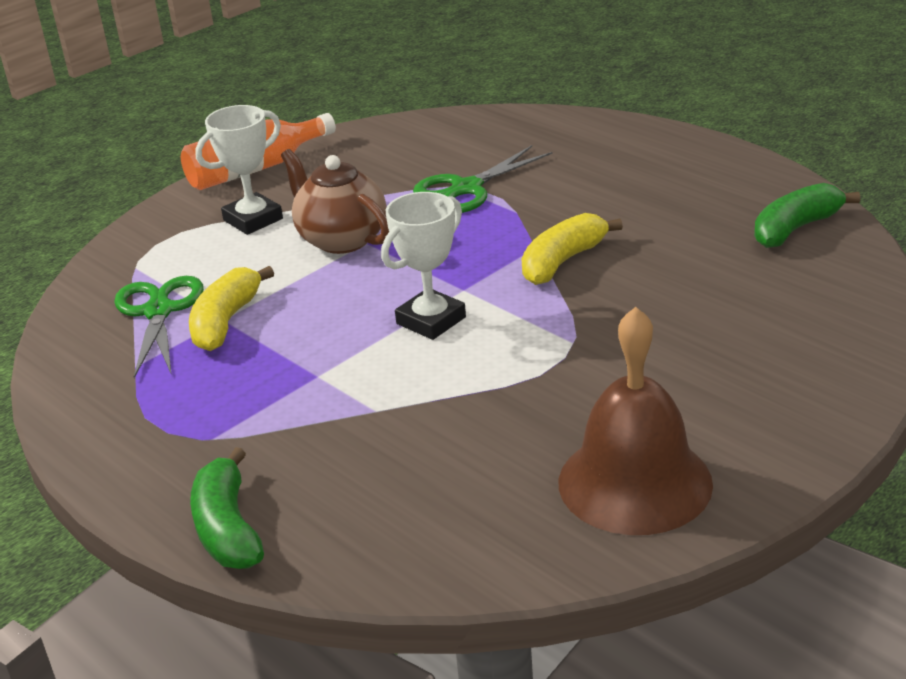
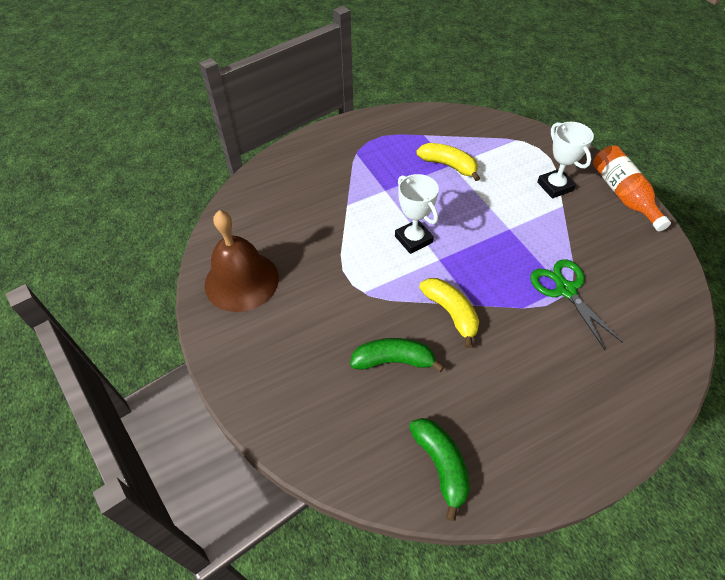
camera: 105 degrees right, 20 degrees up
green scissors [114,276,204,378] -> none
green banana [190,447,264,569] -> green banana moved to [350,338,444,372]
brown teapot [281,149,389,254] -> none

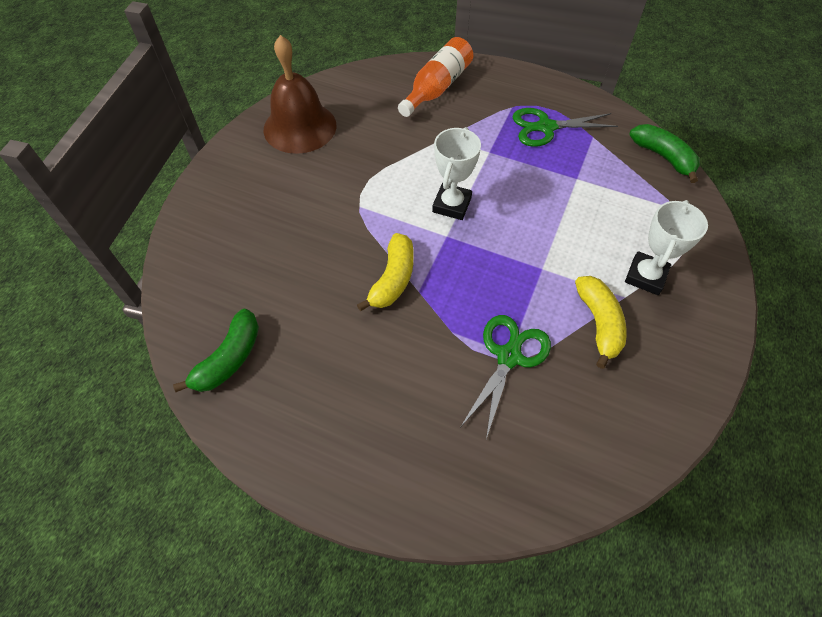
camera: 50 degrees right, 5 degrees up
green banana [350,338,444,372] -> green banana moved to [629,124,700,183]
yellow banana [416,143,480,181] -> yellow banana moved to [575,276,627,369]
orange bottle [593,146,671,232] -> orange bottle moved to [398,37,473,117]
none -> green scissors [512,108,618,147]

